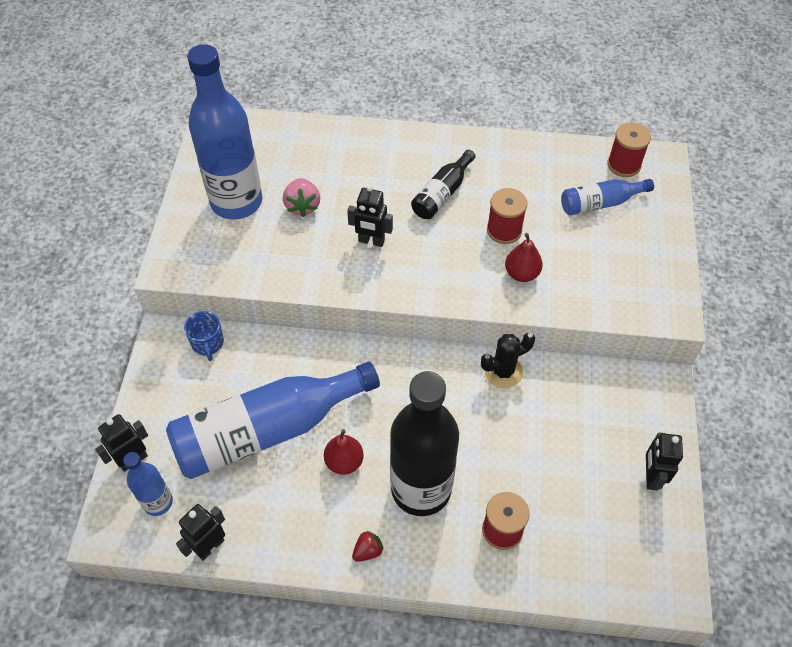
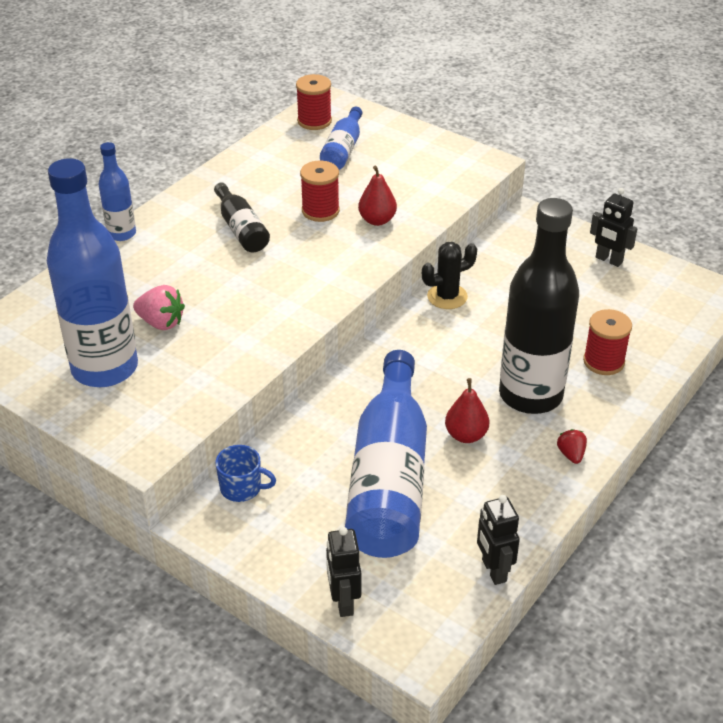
camera: 60 degrees left, 15 degrees down
blue bottle [123,452,173,516] -> blue bottle moved to [98,142,136,241]
black robot [347,185,393,247] -> none
black cactus [481,333,535,388] -> black cactus turned 60 degrees clockwise [422,242,477,309]

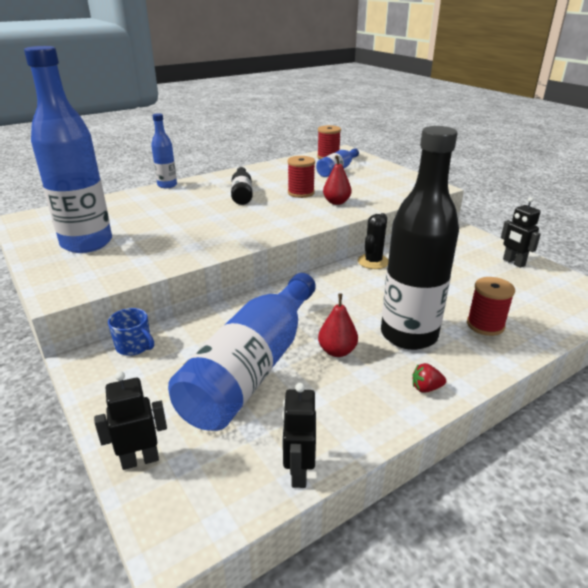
camera: 20 degrees right, 10 degrees down
pink strawberry [133,285,185,330] -> none
black robot [326,527,361,617] -> black robot turned 60 degrees clockwise [94,371,167,470]
black cactus [422,242,477,309] -> black cactus turned 60 degrees counterclockwise [358,213,388,269]
red strawberry [557,429,587,464] -> red strawberry turned 105 degrees counterclockwise [412,363,446,393]

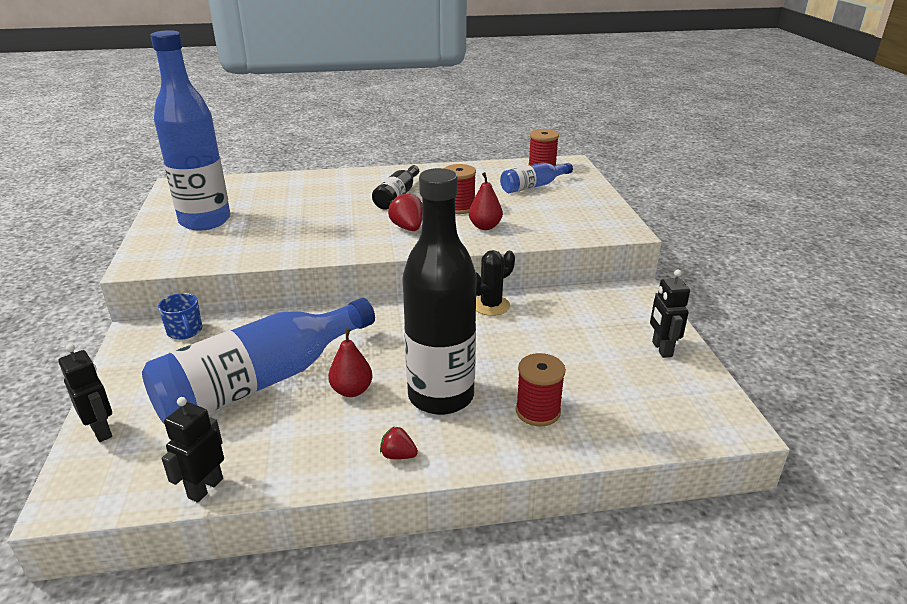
camera: 25 degrees right, 0 degrees up
black robot [94,371,167,470] -> black robot turned 45 degrees clockwise [58,344,112,442]
blue bottle [151,113,177,188] -> none
none -> red strawberry [388,192,422,231]

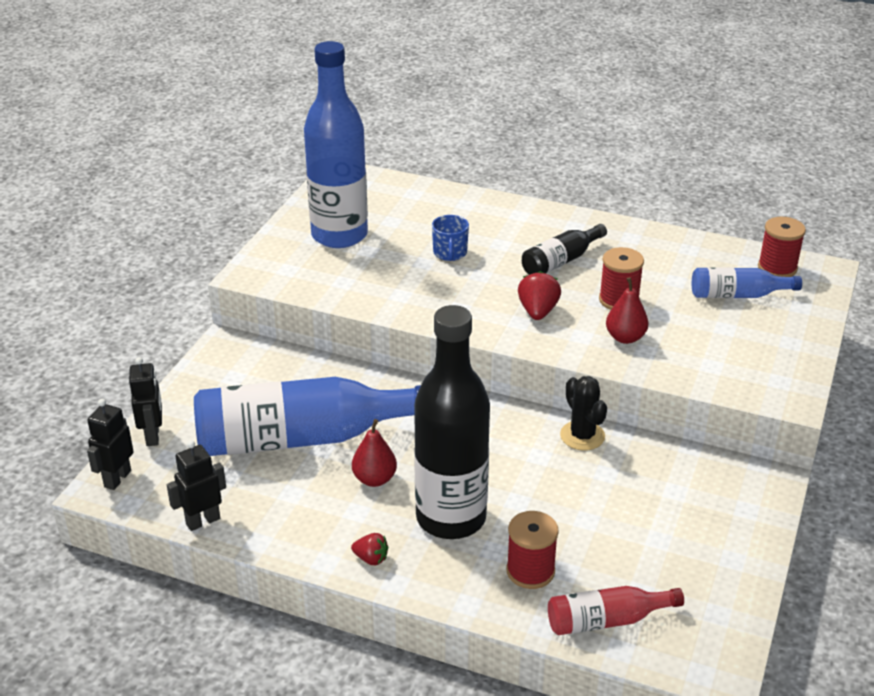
camera: 30 degrees right, 5 degrees up
blue mug [158,293,202,340] -> blue mug moved to [432,215,469,261]
red strawberry [380,426,418,459] -> red strawberry turned 150 degrees clockwise [351,533,388,565]
black cactus [476,250,515,316] -> black cactus turned 75 degrees clockwise [560,376,607,451]
black robot [650,270,690,358] -> black robot moved to [87,399,134,490]
none -> red bottle [548,586,684,635]

